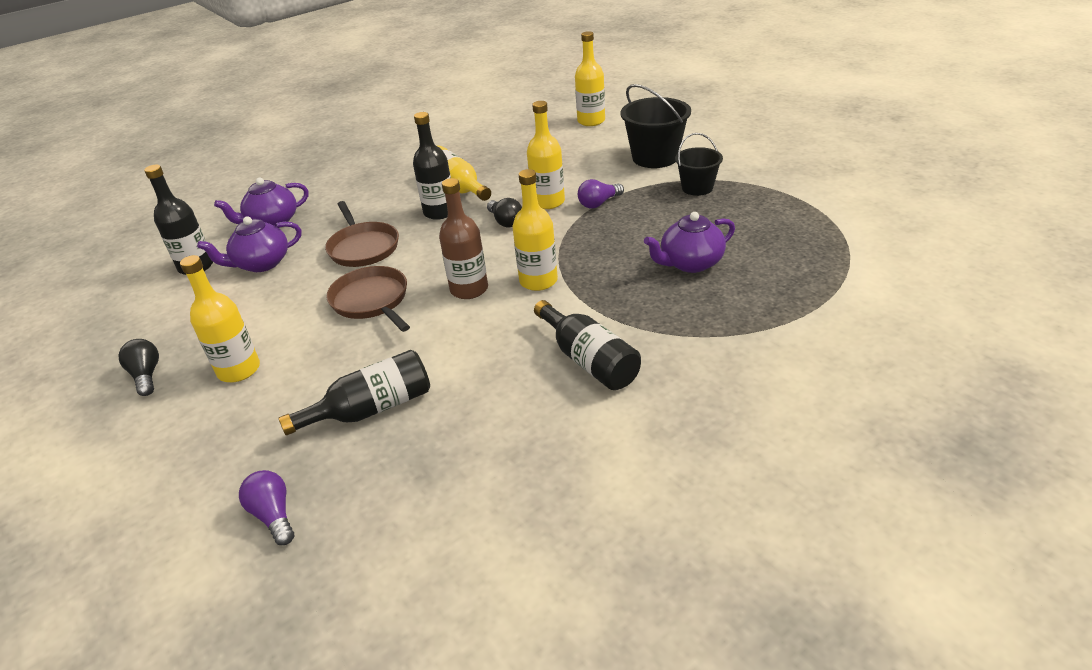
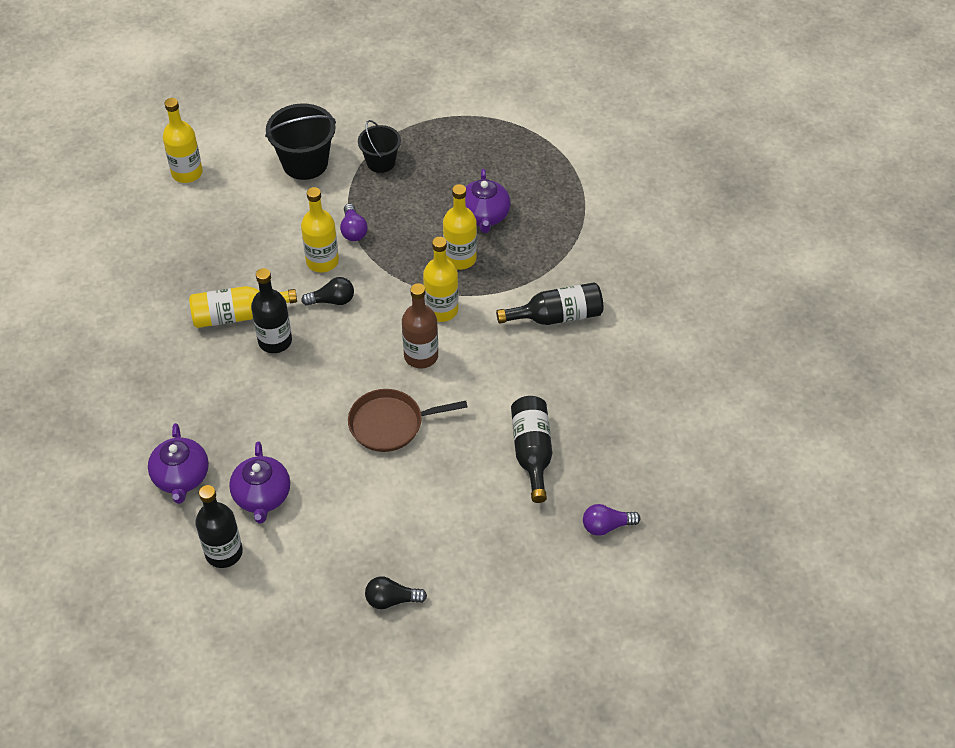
camera: 70 degrees left, 15 degrees up
yellow bottle [180,255,260,382] -> yellow bottle moved to [443,184,477,270]
brown pan [325,201,399,267] -> none

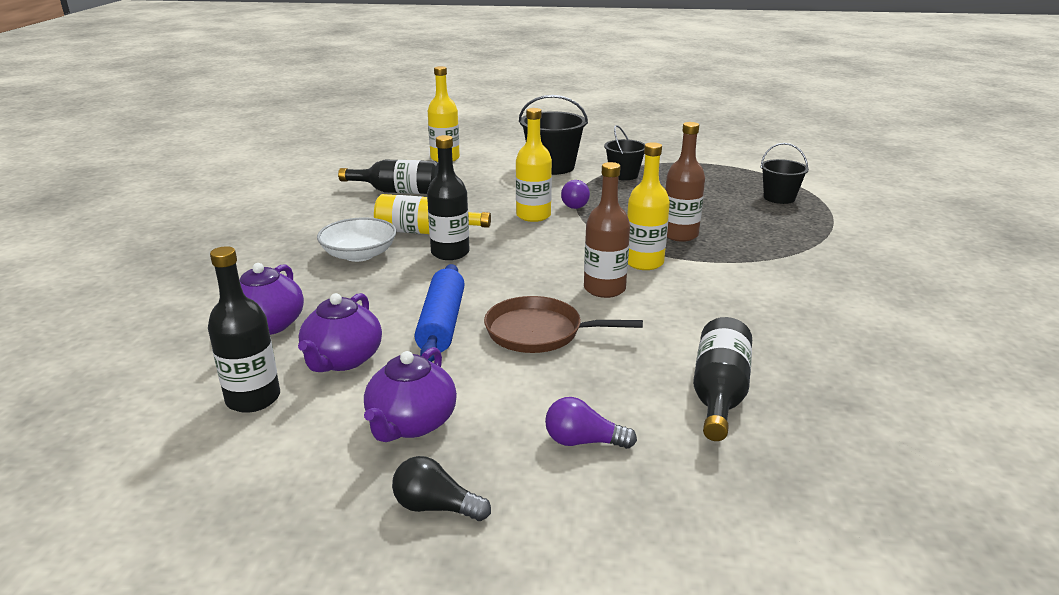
camera: 20 degrees right, 25 degrees down
black light bulb [301,277,354,306] -> none
yellow bottle [443,184,477,270] -> brown bottle [665,122,705,242]
purple teapot [465,169,511,233] -> purple teapot moved to [364,347,457,442]
black bottle [496,282,603,325] -> black bottle moved to [338,160,438,194]
purple light bulb [583,504,640,536] -> purple light bulb moved to [545,397,637,449]
none -> white bowl [317,217,397,262]
none -> blue rolling pin [414,264,465,362]
none -> black bucket [761,143,809,204]

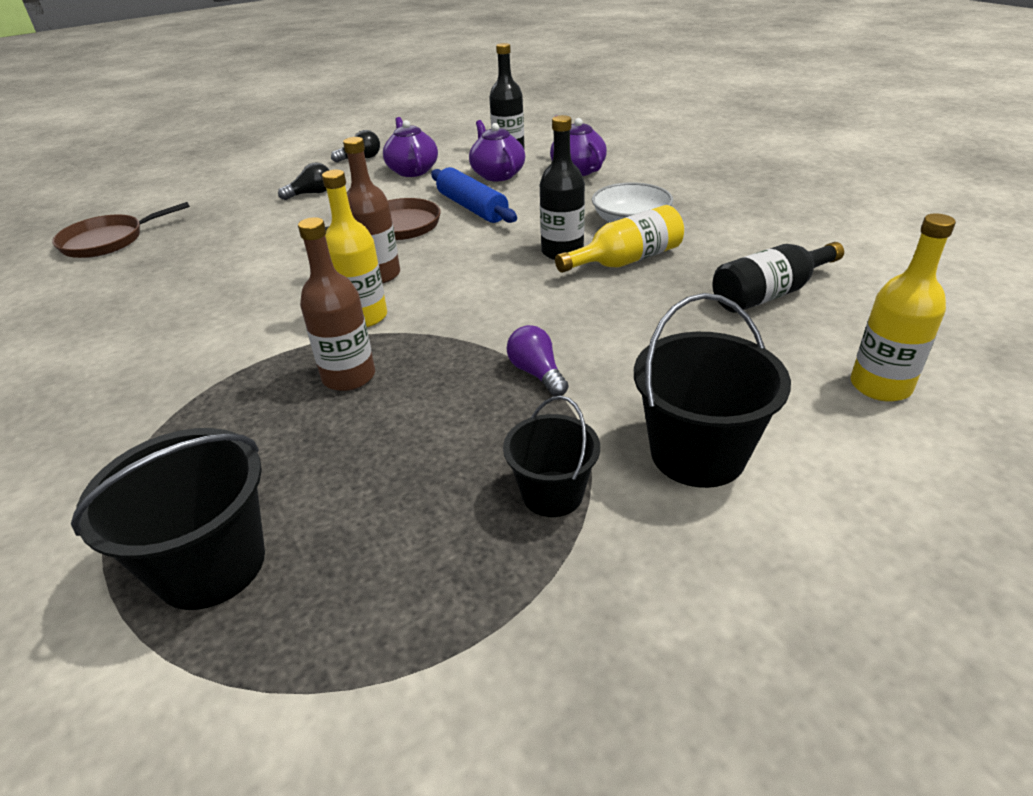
camera: 145 degrees right, 10 degrees up
yellow bottle [516,108,552,222] -> none
purple light bulb [545,397,637,449] -> black light bulb [278,162,329,200]
black bottle [693,317,752,441] -> none
black bucket [761,143,809,204] -> black bucket [71,428,265,610], size x1.59
none -> brown pan [52,202,190,258]

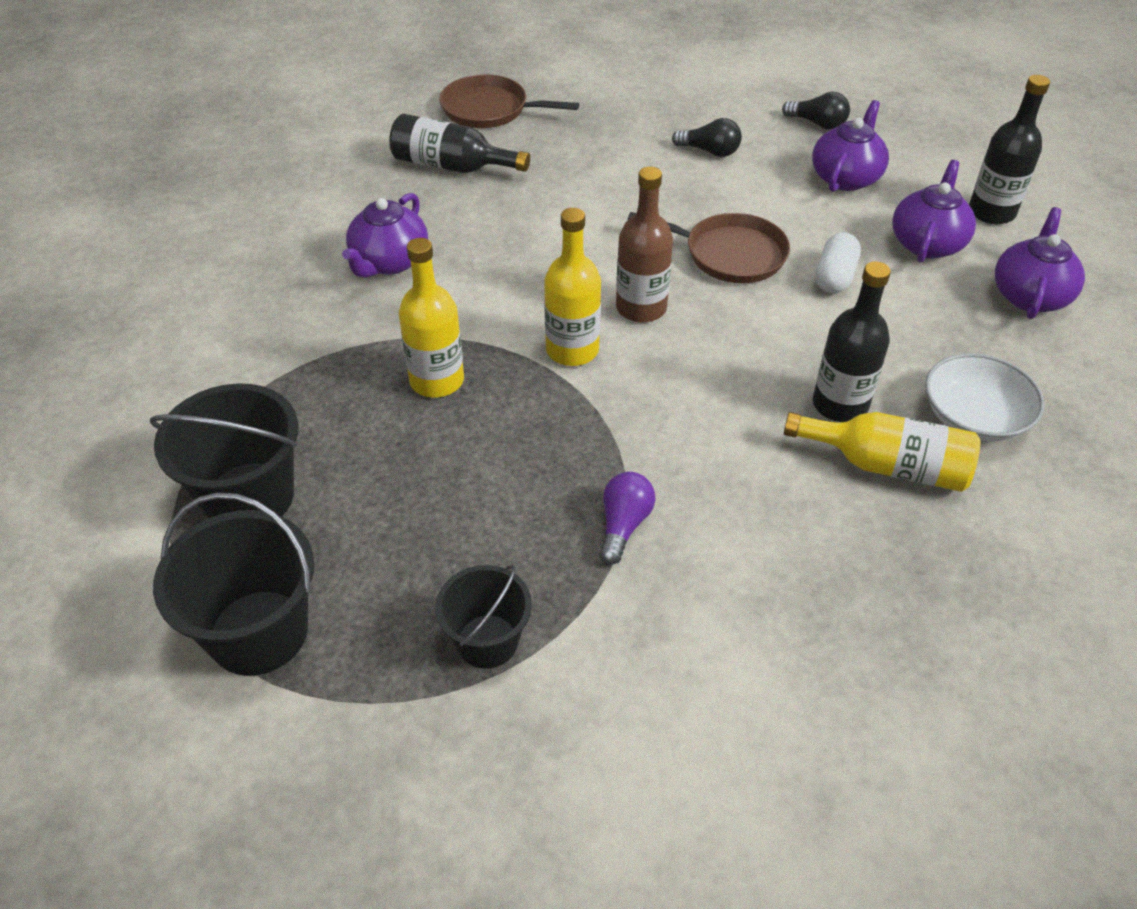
camera: 45 degrees right, 10 degrees up
brown bottle [298,217,375,391] -> none
blue rolling pin [431,167,517,223] -> white capsule [816,232,861,293]
black bucket [634,293,791,488] -> black bucket moved to [153,492,314,676]
black bottle [713,242,844,313] -> black bottle moved to [389,114,530,173]
yellow bottle [851,213,956,402] -> yellow bottle moved to [399,238,464,397]
none -> purple teapot [342,193,428,278]

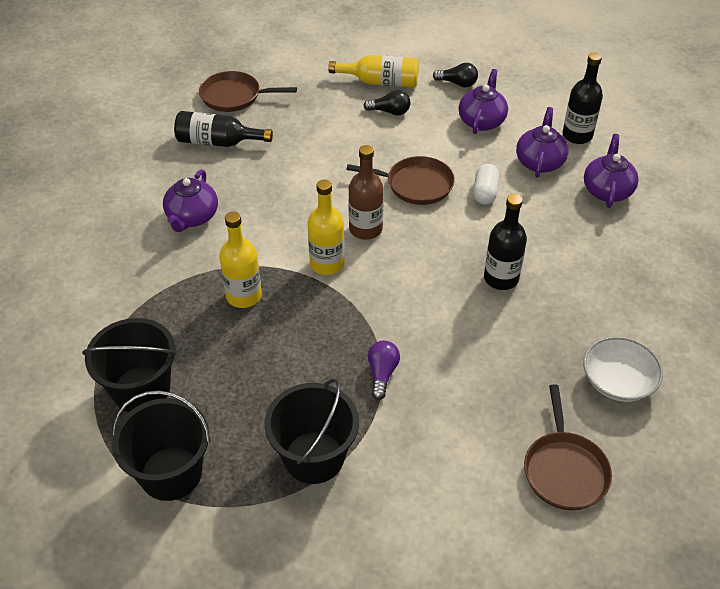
camera: 10 degrees left, 0 degrees up
black bucket [435,564,532,669] -> black bucket [264,378,359,484], size x1.59
yellow bottle [784,412,980,492] -> yellow bottle moved to [328,55,419,88]
white bowl [925,353,1045,441] -> white bowl moved to [583,337,663,402]
none -> brown pan [524,385,612,510]

